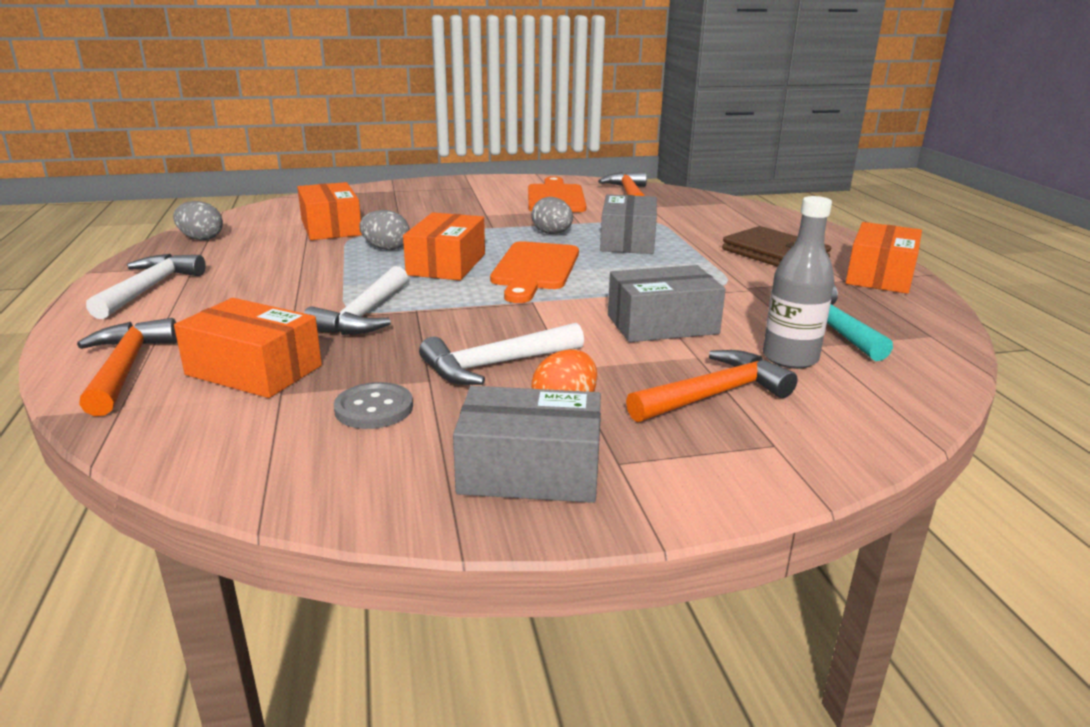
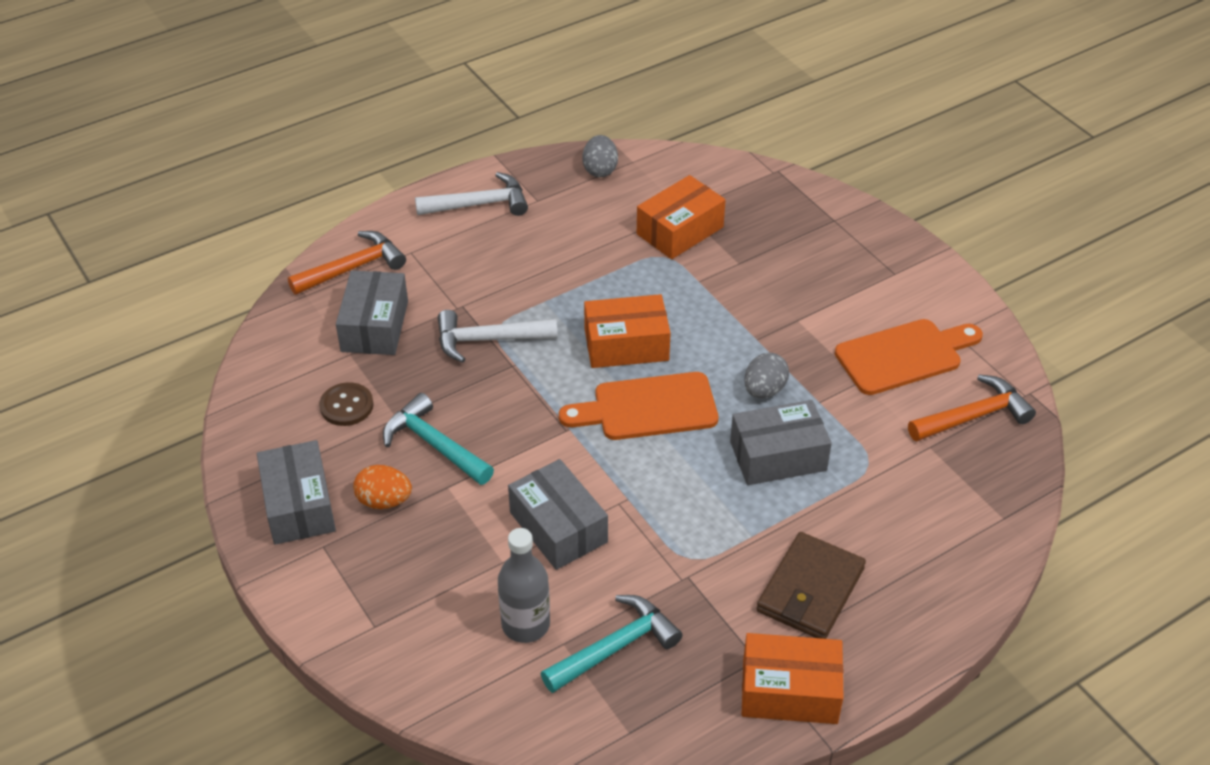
camera: 70 degrees right, 20 degrees up
orange box [174,298,322,398] -> grey box [336,270,408,355]
grey button [334,382,413,429] -> brown button [319,382,374,426]
grey egg [359,210,410,250] -> none
white hammer [419,323,584,385] -> turquoise hammer [383,393,494,485]
orange hammer [626,350,798,422] -> none

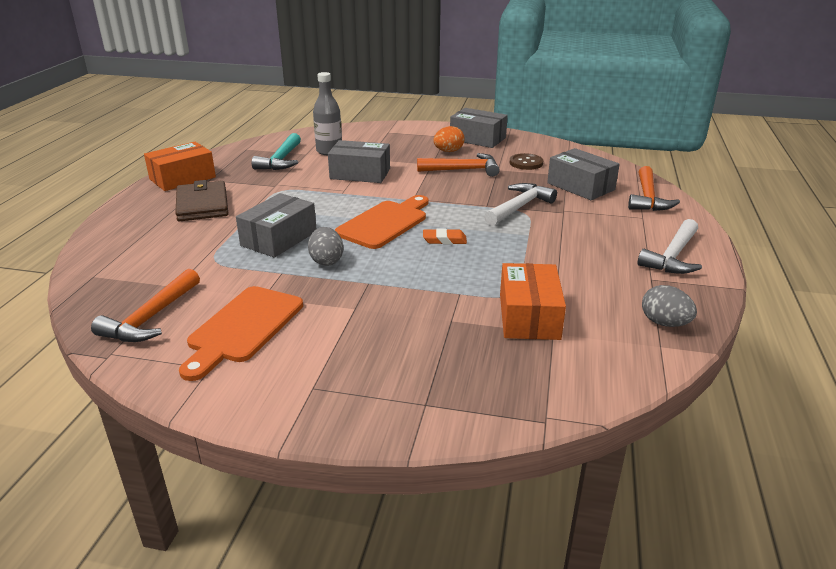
camera: 135 degrees right, 15 degrees down
turquoise hammer [383,393,494,485] -> orange hammer [417,153,500,177]
orange box [584,294,671,368] -> orange eraser [423,229,467,245]

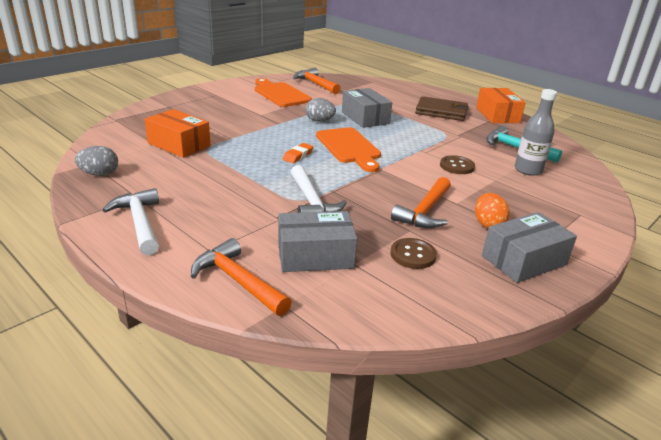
camera: 120 degrees right, 0 degrees up
grey box [328,140,390,183] -> brown button [440,155,475,174]

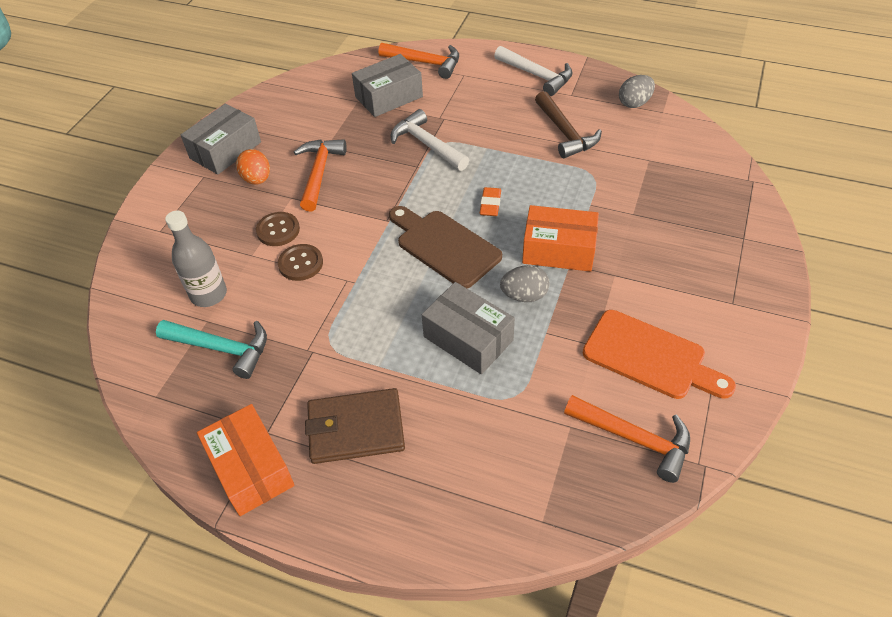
camera: 160 degrees right, 20 degrees up
orange box [145,109,211,158] -> orange box moved to [522,205,599,272]
orange cutting board [316,127,381,172] -> brown cutting board [389,206,502,288]
brown button [390,238,437,269] -> brown button moved to [256,212,300,246]
none -> brown hammer [535,91,602,158]

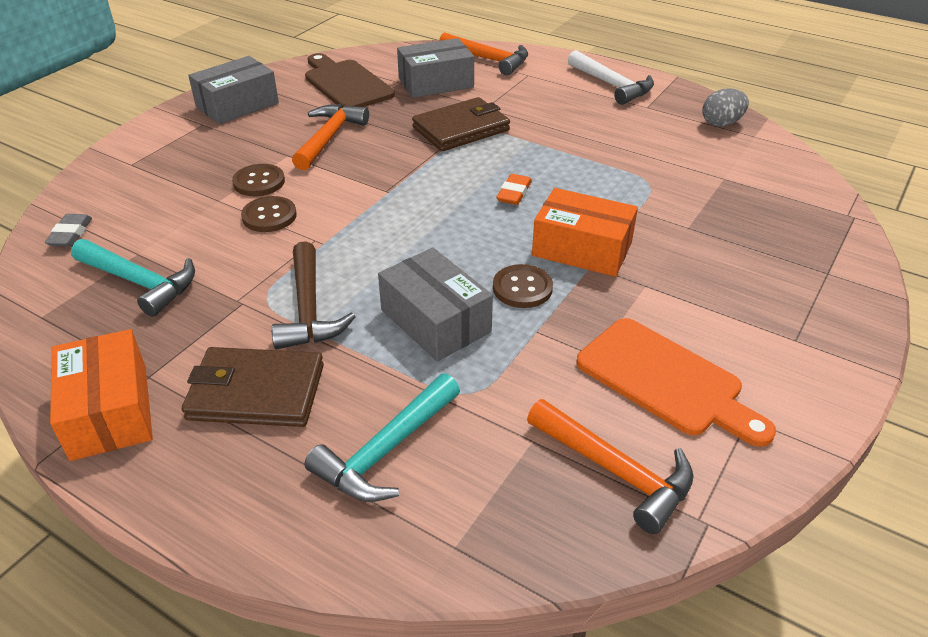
camera: 10 degrees right, 10 degrees down
grey bottle [165,210,227,307] -> none
orange egg [236,149,270,184] -> none
brown cutting board [389,206,502,288] -> brown cutting board moved to [305,53,395,107]
white hammer [391,109,469,171] -> brown wallet [412,97,510,151]
grey egg [500,265,550,302] -> brown button [493,264,553,308]
brown hammer [535,91,602,158] -> brown hammer moved to [271,241,356,349]
none -> grey eraser [45,214,92,247]
none -> turquoise hammer [305,373,460,502]

